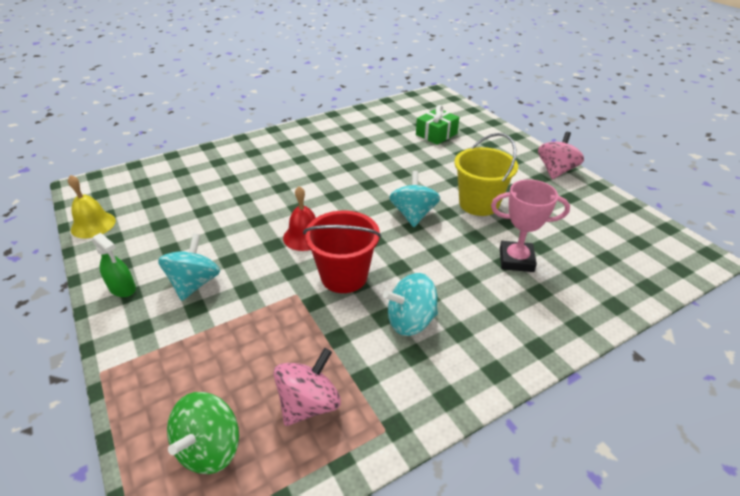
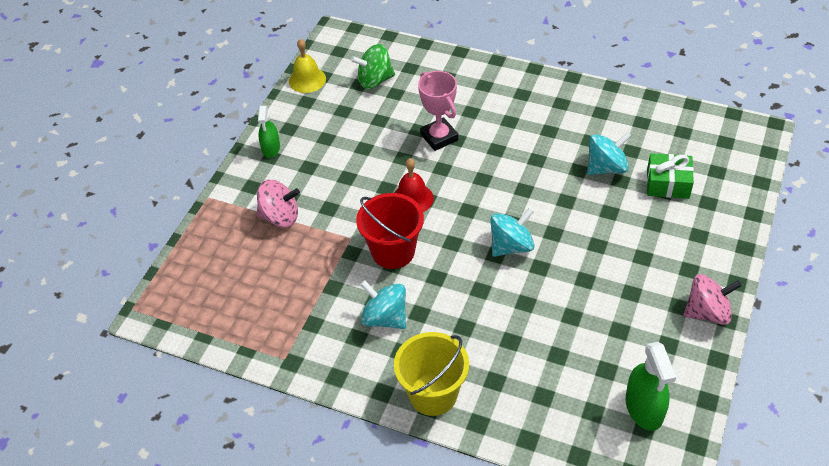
camera: 55 degrees right, 10 degrees up
turquoise spinning top [158,233,220,301] -> turquoise spinning top moved to [587,132,632,175]
green spinning top [167,392,239,474] -> green spinning top moved to [351,44,395,89]
pink spinning top [273,348,341,426] -> pink spinning top moved to [257,180,300,227]
yellow bucket [454,133,518,216] -> yellow bucket moved to [394,332,469,416]
pink trophy [491,179,570,272] -> pink trophy moved to [418,71,458,151]
none -> green spray bottle [626,342,676,431]

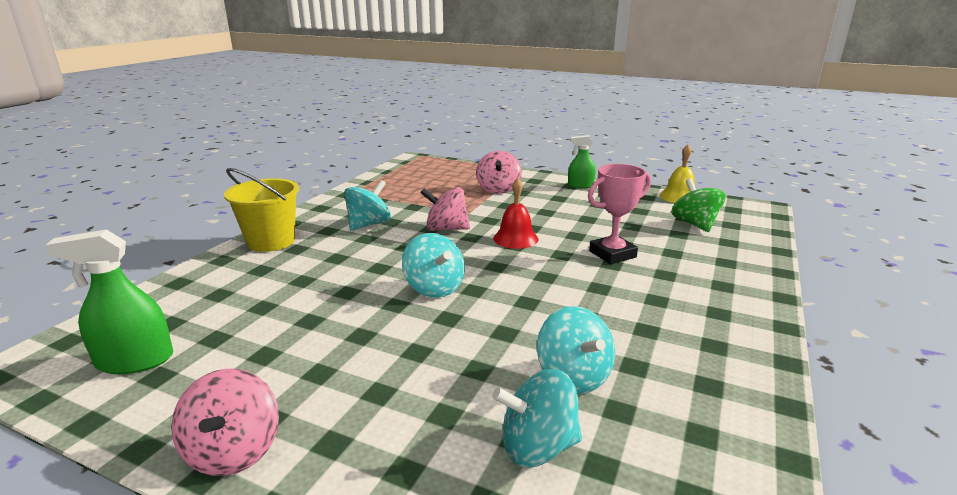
camera: 90 degrees right, 25 degrees down
red bucket [356,193,424,269] -> pink spinning top [420,187,470,231]
green gift [647,153,694,199] -> turquoise spinning top [492,369,582,468]

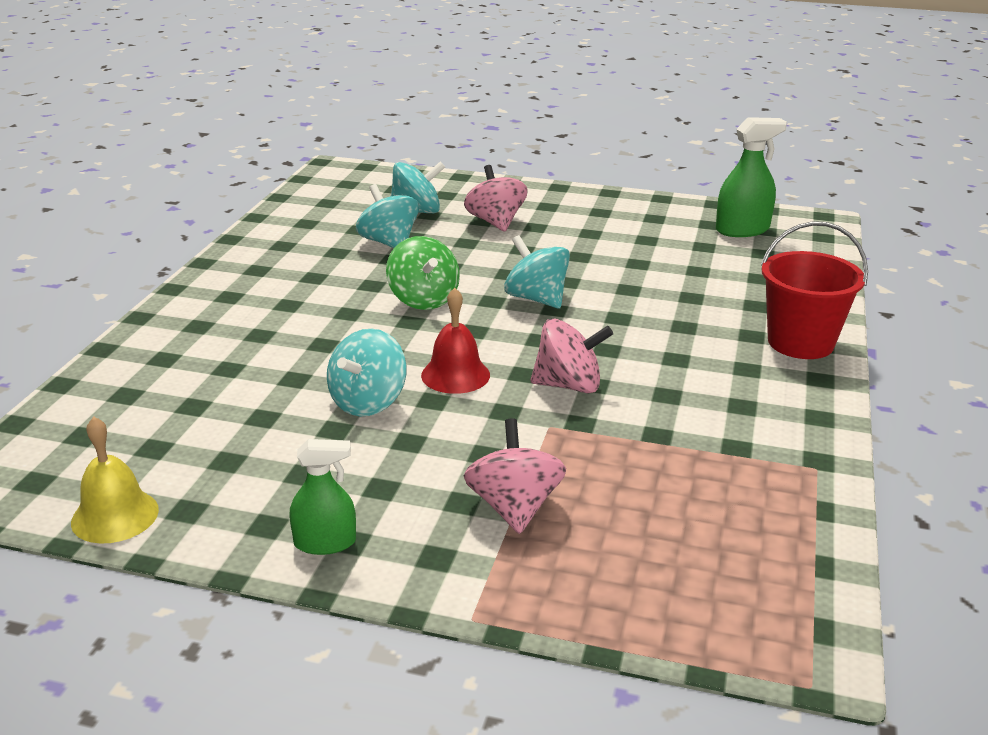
camera: 170 degrees right, 5 degrees up
pink spinning top [171,369,279,476] -> pink spinning top moved to [464,165,528,232]
yellow bucket [224,168,299,252] -> red bucket [761,221,868,359]
turquoise spinning top [344,180,391,231] -> turquoise spinning top moved to [327,329,407,416]
pink trophy [588,164,651,264] -> none
green spinning top [671,178,726,232] -> green spinning top moved to [386,236,460,310]

